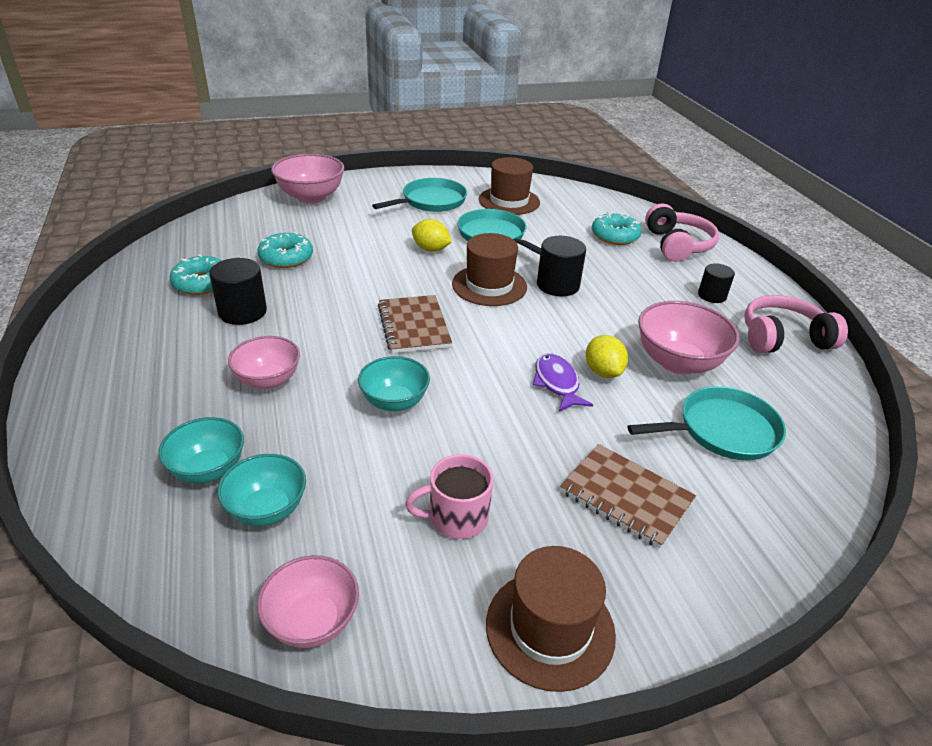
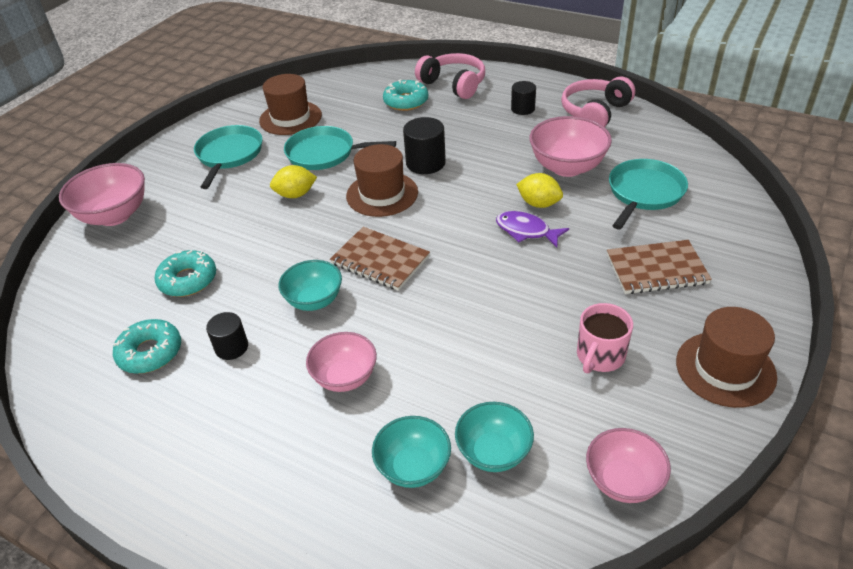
camera: 40 degrees left, 5 degrees up
black cylinder [209,258,267,325] -> black cylinder [206,312,248,360], size x0.65
turquoise bowl [358,356,430,411] -> turquoise bowl moved to [278,260,342,311]

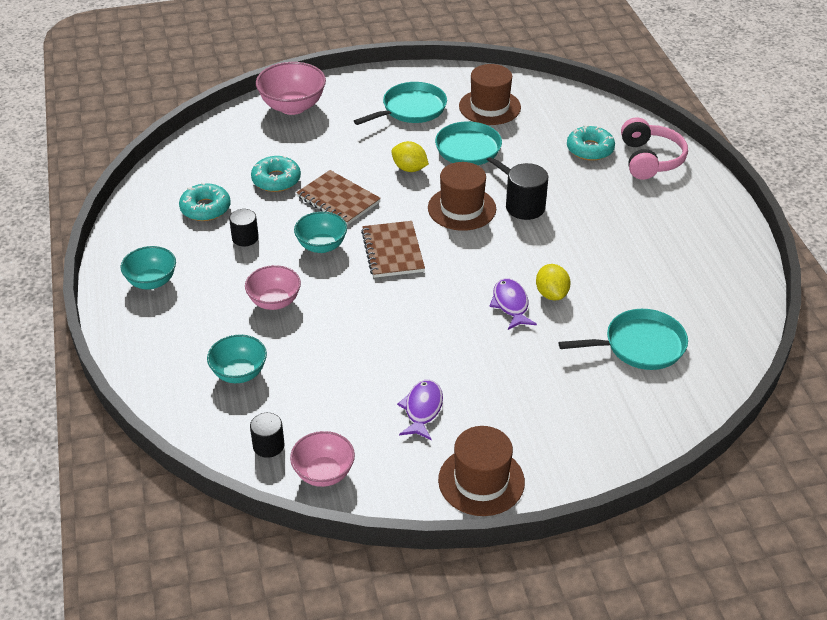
camera: 45 degrees right, 0 degrees up
turquoise bowl [455,402,534,472] -> turquoise bowl moved to [121,246,176,289]
black cylinder [511,81,536,115] -> black cylinder moved to [250,413,285,458]
pink bowl [530,116,612,177] -> none
pink headphones [561,76,635,127] -> none
pink mug [577,303,633,374] -> purple fish [397,380,443,440]
brown notebook [607,240,712,294] -> brown notebook moved to [296,170,381,225]

